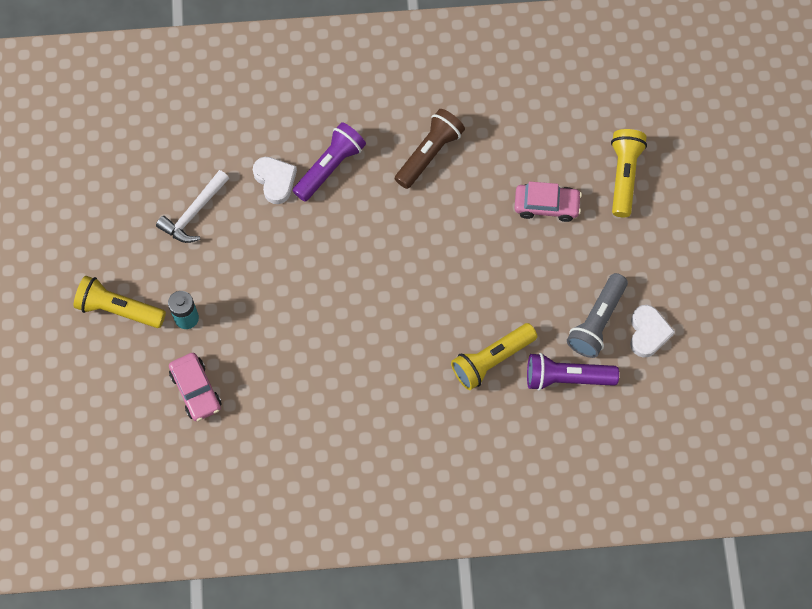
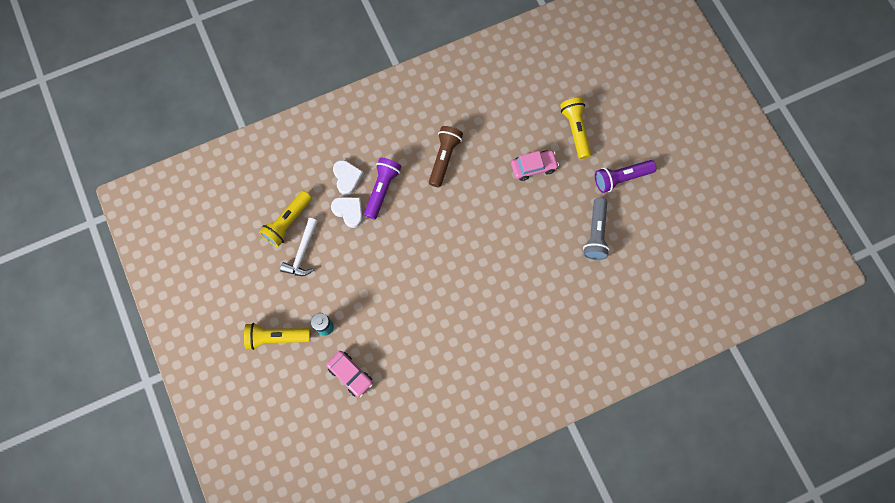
camera: 20 degrees left, 5 degrees up
yellow flashlight [451,323,537,390] -> yellow flashlight moved to [259,191,312,247]
purple flashlight [527,353,619,391] -> purple flashlight moved to [595,160,657,193]
white heart [630,305,675,358] -> white heart moved to [333,160,364,195]

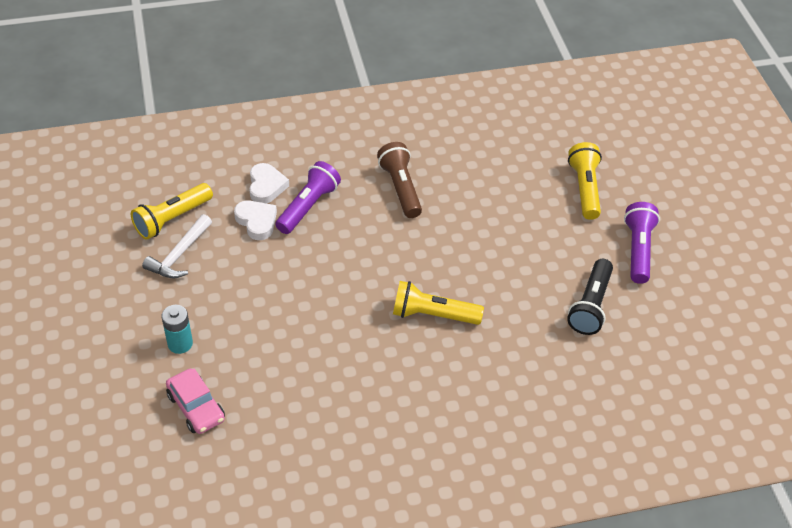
camera: 10 degrees right, 25 degrees down
yellow flashlight [244,323,310,350] -> yellow flashlight moved to [393,281,484,325]
brown flashlight [429,126,463,187] -> brown flashlight turned 45 degrees counterclockwise [377,142,422,218]
pink car [511,150,559,181] -> none
grey flashlight [583,198,610,260] -> black flashlight [567,259,613,335]
purple flashlight [595,160,657,193] -> purple flashlight turned 105 degrees clockwise [624,202,660,284]

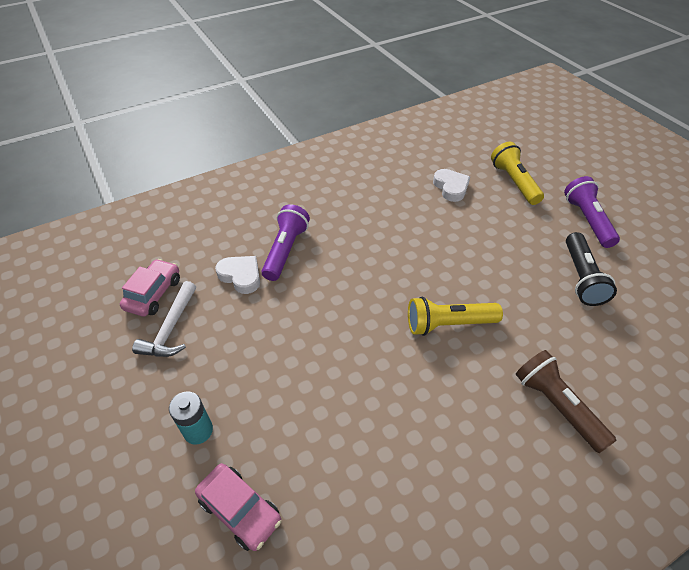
camera: 15 degrees left, 0 degrees up
yellow flashlight [131,183,213,240] -> pink car [120,259,180,317]
white heart [249,163,289,204] -> white heart moved to [433,169,470,202]
brown flashlight [377,142,422,218] -> brown flashlight moved to [515,350,616,453]

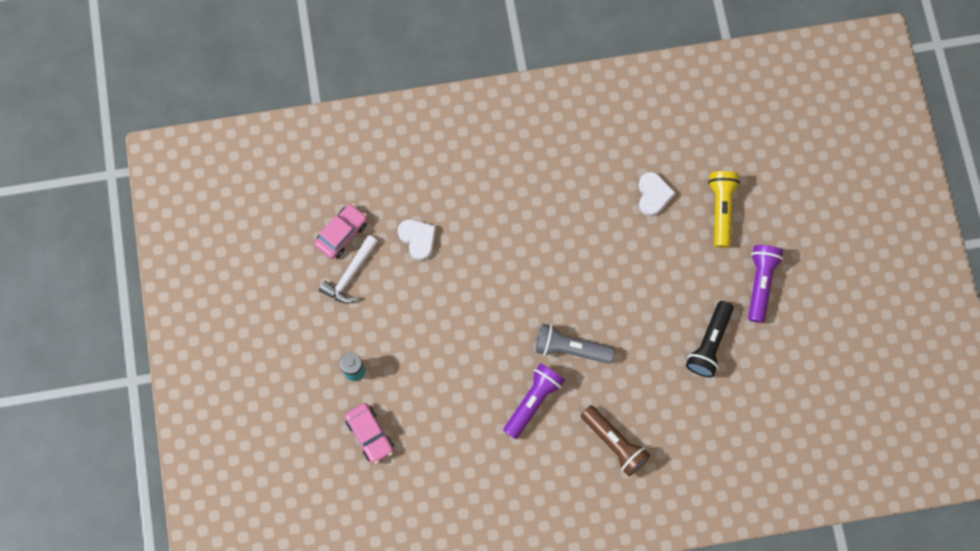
camera: 20 degrees right, 25 degrees up
purple flashlight [261,204,310,281] -> purple flashlight moved to [503,363,565,439]
yellow flashlight [408,297,503,336] -> grey flashlight [536,324,615,364]
brown flashlight [515,350,616,453] -> brown flashlight turned 150 degrees clockwise [580,405,651,476]

